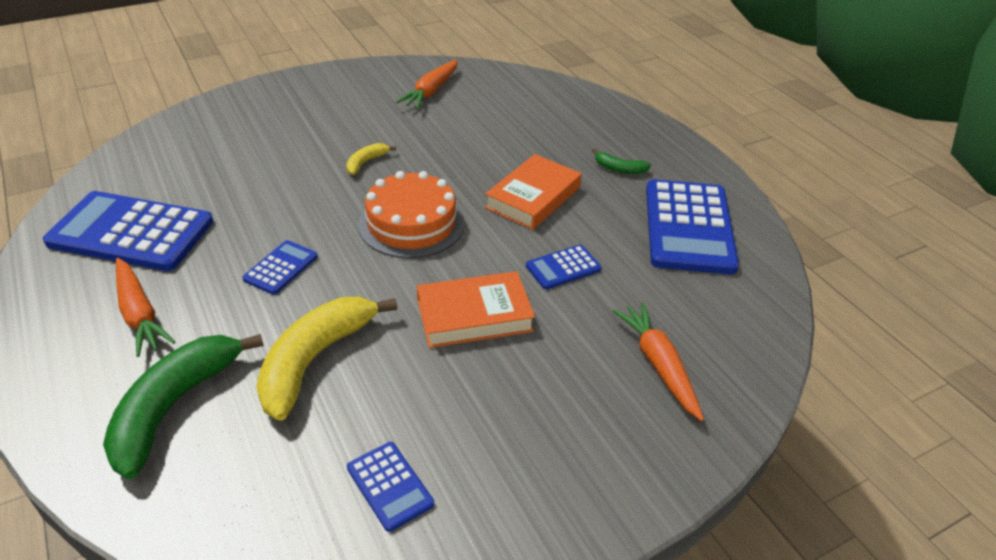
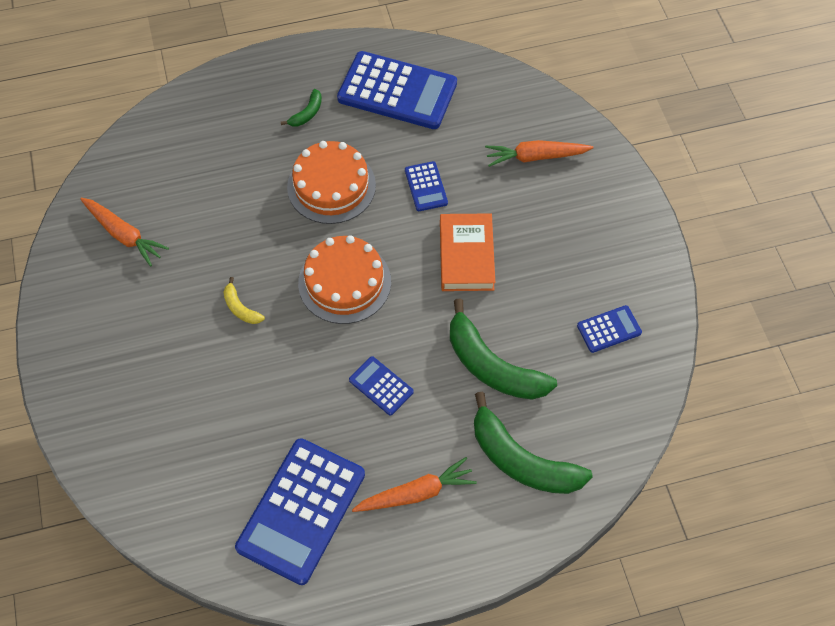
camera: 75 degrees left, 20 degrees up
yellow banana [256,296,397,421] -> green banana [450,299,557,400]
orange book [485,154,582,230] -> orange cake [287,141,376,224]

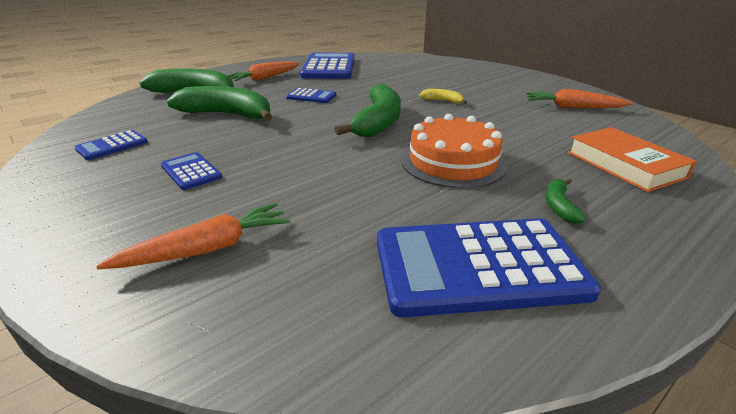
camera: 155 degrees right, 30 degrees down
orange cake [298,235,391,324] -> green banana [335,84,401,137]
blue calculator [405,161,448,211] -> blue calculator moved to [161,152,222,190]
orange book [440,213,495,291] -> orange book moved to [568,127,697,192]

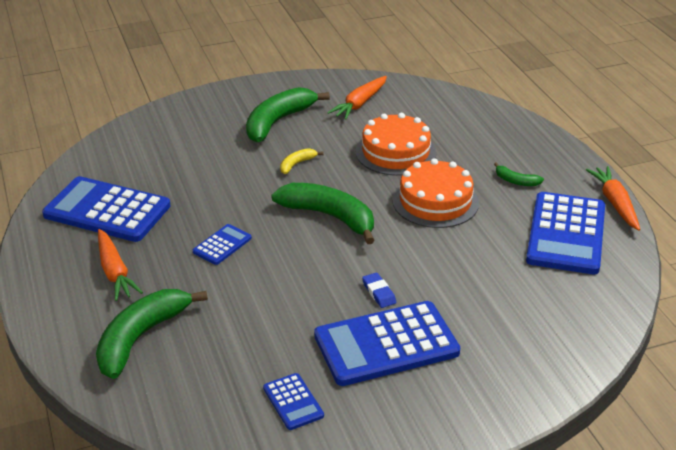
camera: 70 degrees left, 5 degrees up
orange carrot [96,203,290,270] -> orange carrot moved to [586,166,640,231]
blue calculator [161,152,222,190] -> blue calculator [314,301,460,386], size x2.13
green banana [167,86,272,121] -> green banana moved to [246,87,330,142]
orange book [568,127,697,192] -> none
none -> orange cake [356,113,437,176]
none -> blue eraser [362,273,397,308]

